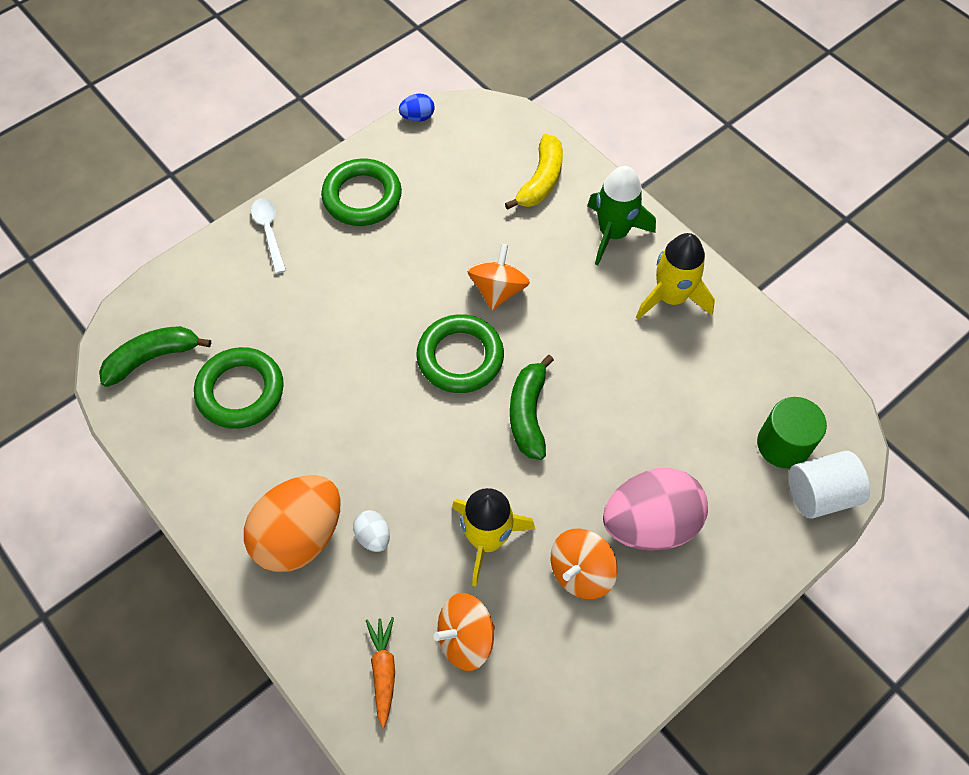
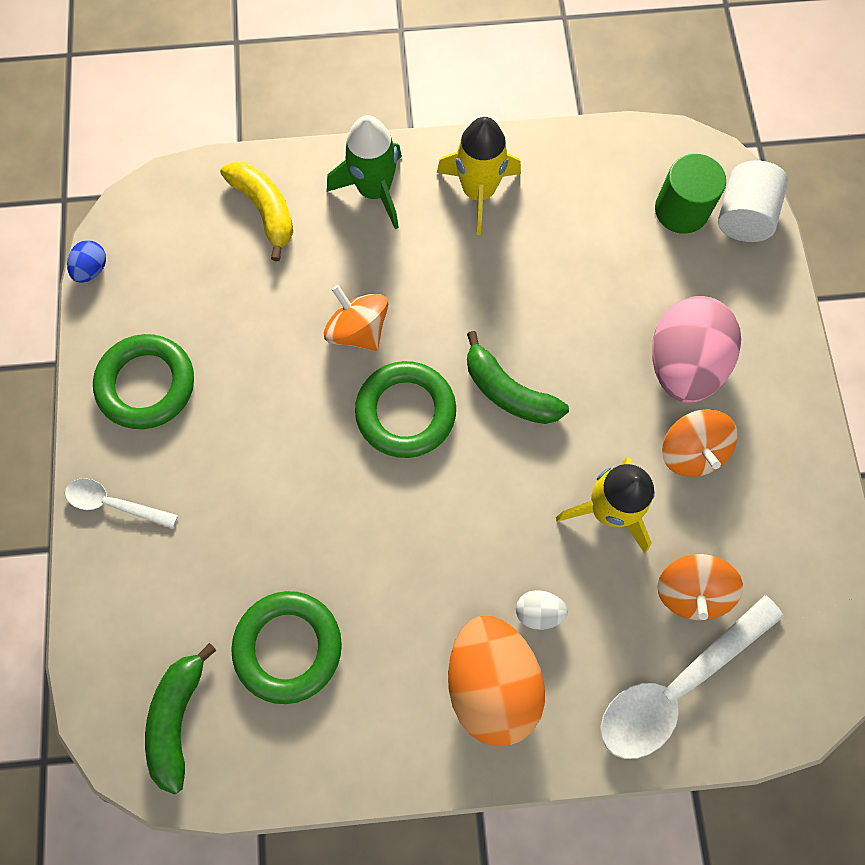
camera: 55 degrees left, 10 degrees up
orange carrot [366,617,395,728] -> white spoon [600,595,784,759]

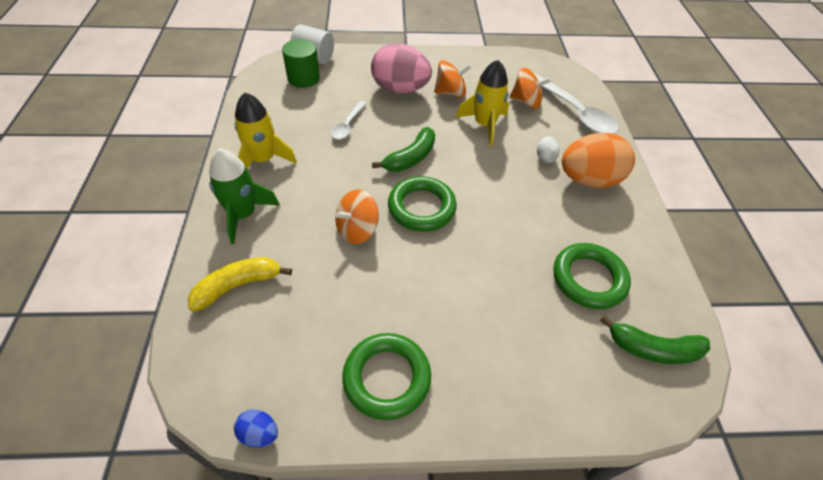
camera: 90 degrees left, 20 degrees down
white spoon [65,478,178,529] -> white spoon moved to [331,101,366,140]

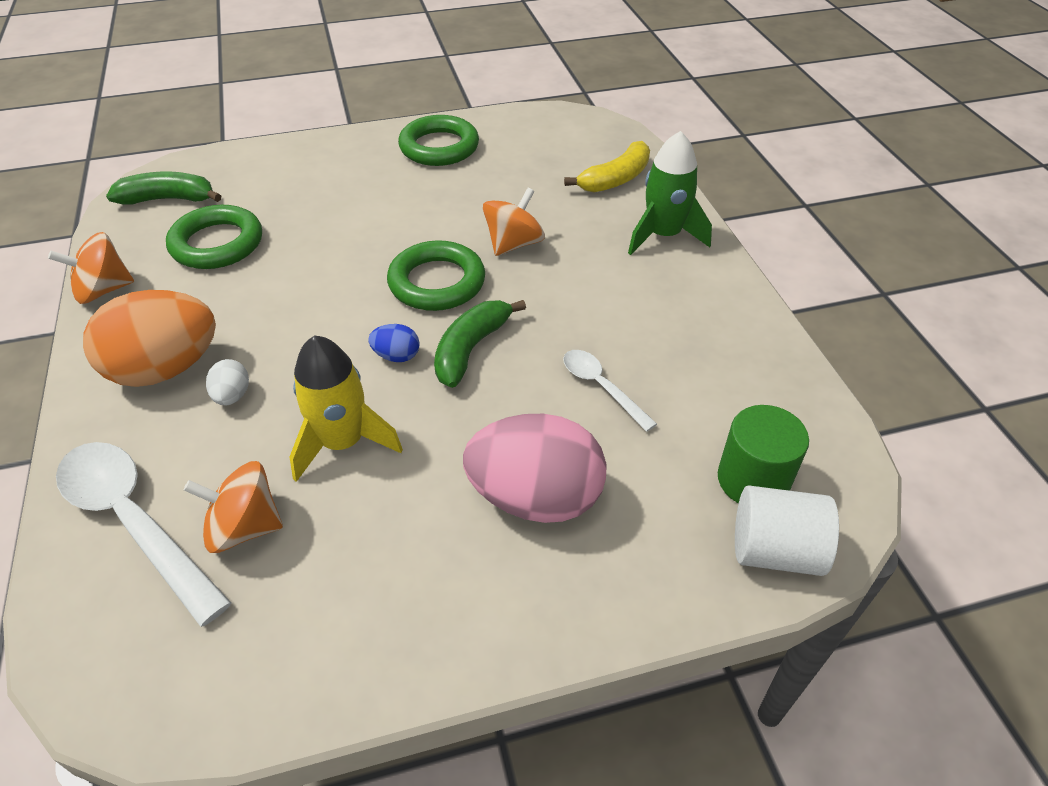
camera: 170 degrees right, 5 degrees down
blue egg [234,409,278,447] -> blue egg moved to [368,324,420,362]
yellow rocket [235,92,297,169] -> none
white spoon [331,101,366,140] -> white spoon turned 45 degrees counterclockwise [563,350,657,432]
orange spinning top [434,60,471,97] -> orange spinning top moved to [48,232,134,304]

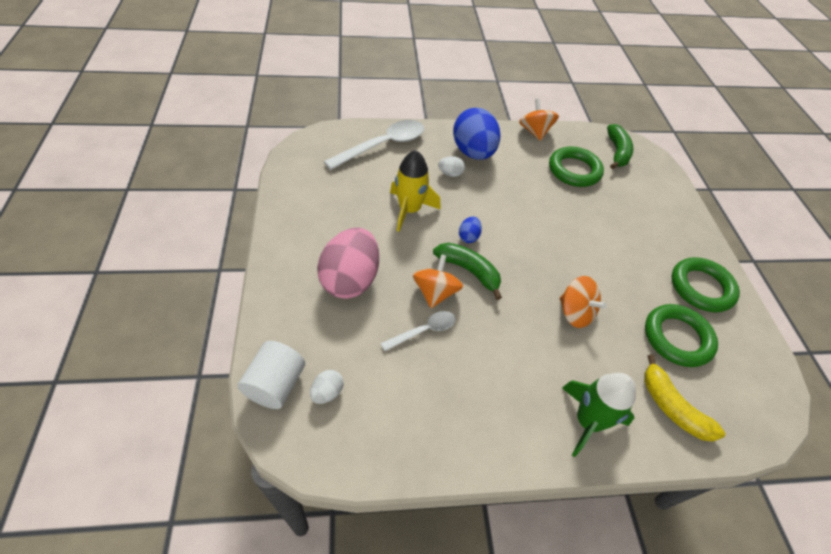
camera: 95 degrees right, 5 degrees up
orange egg [83,290,216,387] -> blue egg [453,108,500,160]
orange spinning top [184,461,283,553] -> orange spinning top moved to [412,254,463,308]
green ring [387,240,485,311] -> green ring moved to [645,304,718,367]
green cylinder [718,405,809,503] -> white egg [310,370,344,404]

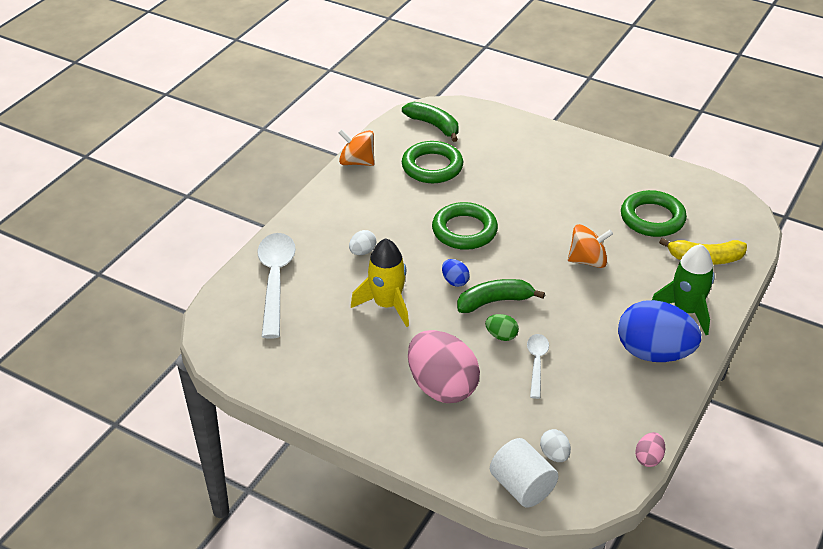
camera: 50 degrees left, 10 degrees down
orange spinning top [412,254,463,308] -> green egg [485,314,519,341]
blue egg [453,108,500,160] -> blue egg moved to [618,300,701,362]
green ring [672,257,740,312] -> green ring moved to [432,202,498,250]
none -> pink egg [635,432,665,467]

